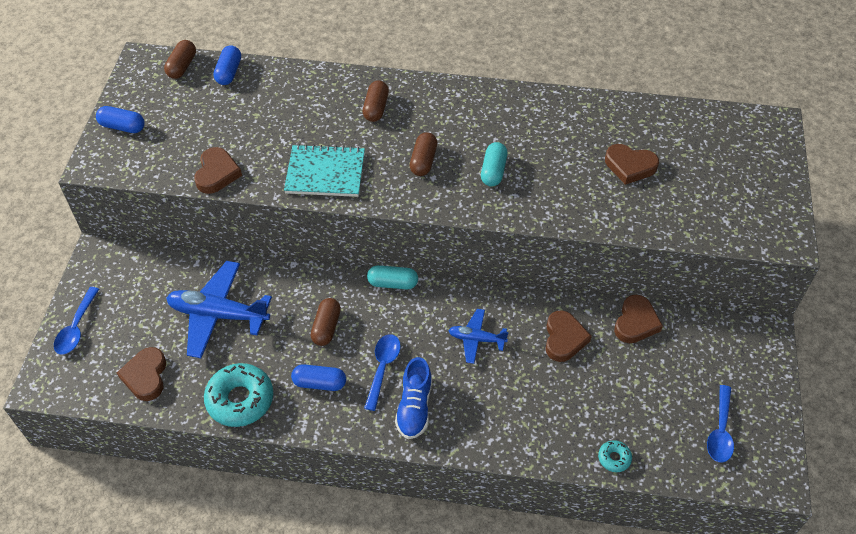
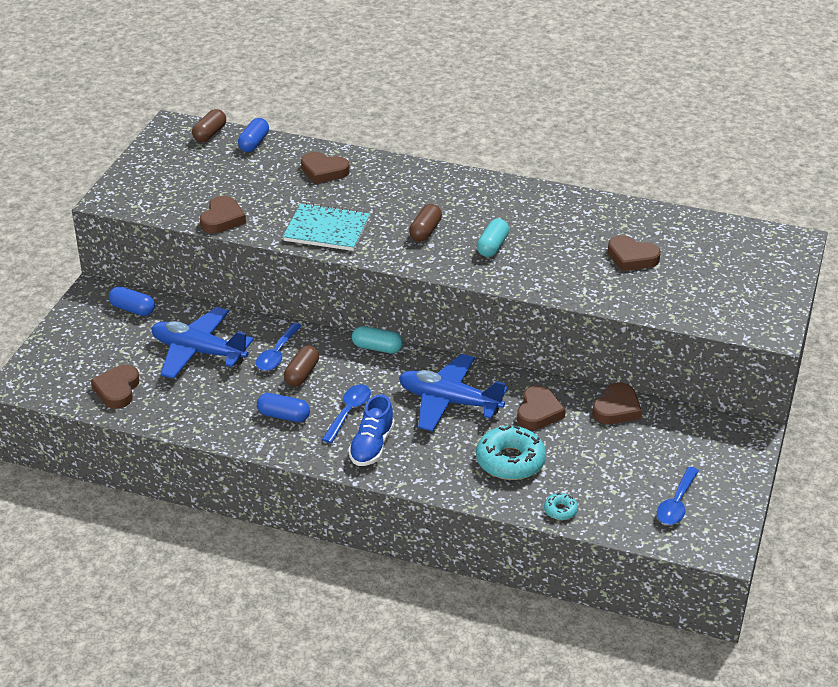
camera: 10 degrees right, 15 degrees down
blue spoon [54,287,99,354] -> blue spoon moved to [256,323,302,371]
blue capsule [96,106,145,133] -> blue capsule moved to [109,286,155,316]
turquoise donut [204,363,273,427] -> turquoise donut moved to [476,425,546,480]
brown capsule [363,81,389,122] -> none
blue plane [448,309,509,364] -> blue plane [399,354,507,432], size x1.83
none -> brown heart [301,152,350,184]

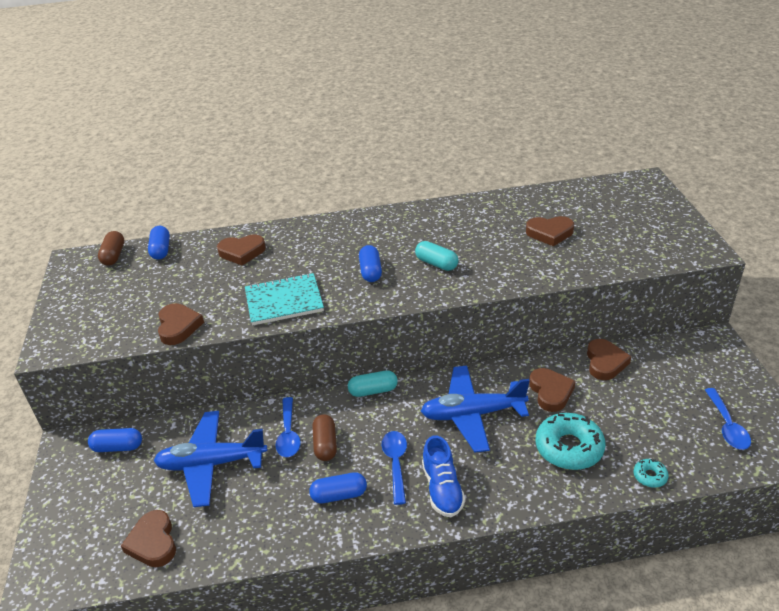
camera: 25 degrees left, 0 degrees up
brown capsule [409,204,442,242] -> blue capsule [359,245,382,282]
turquoise capsule [477,219,509,257] -> turquoise capsule turned 45 degrees counterclockwise [415,241,459,271]

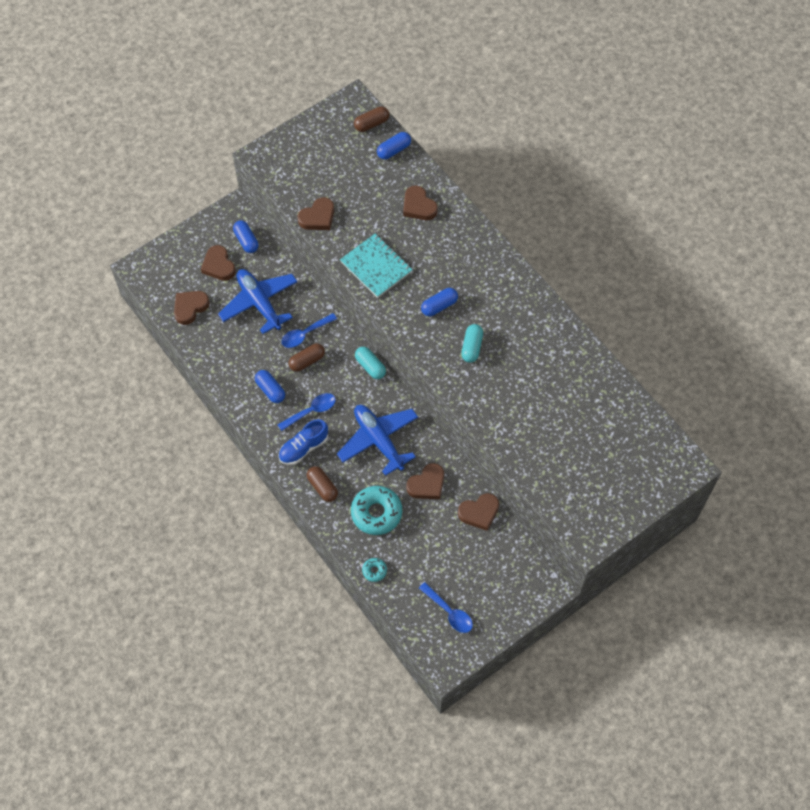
camera: 60 degrees right, 25 degrees up
brown heart [526,216,574,246] -> brown heart moved to [201,245,236,281]
blue spoon [705,388,751,450] -> blue spoon turned 105 degrees counterclockwise [419,582,473,633]
none -> brown capsule [307,466,338,502]

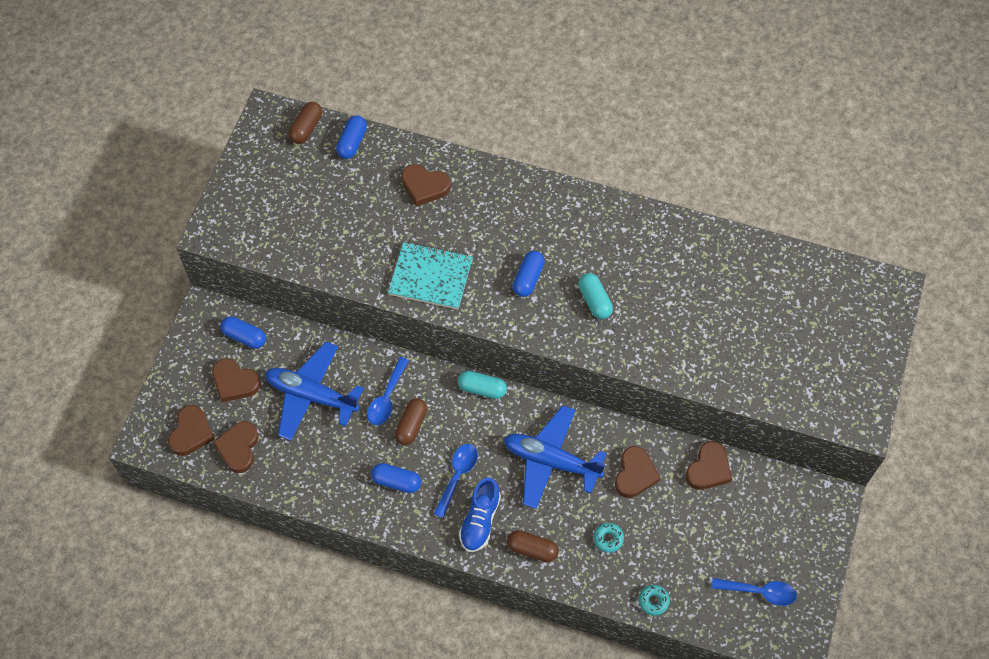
camera: 35 degrees left, 0 degrees up
brown heart [298,197,334,230] -> brown heart moved to [168,405,215,456]
turquoise donut [351,486,402,535] -> turquoise donut [594,523,624,553], size x0.47

